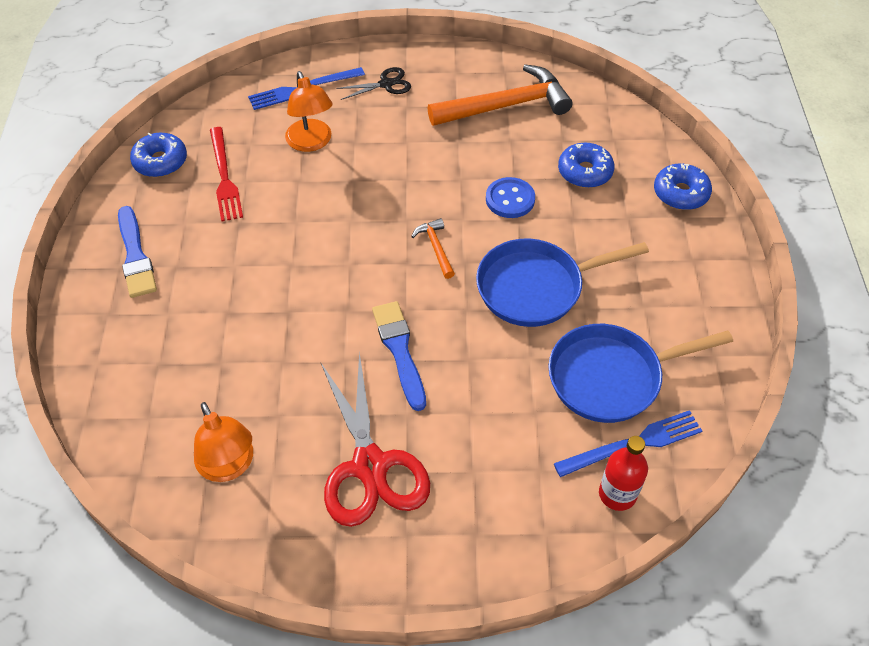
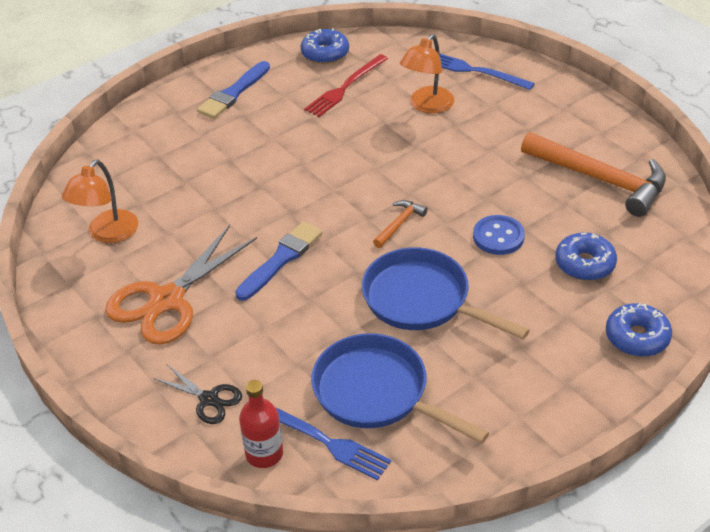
camera: 55 degrees right, 10 degrees down
red scissors [321,352,430,527] -> orange scissors [105,225,257,345]
black scissors [336,67,411,100] -> black scissors moved to [153,365,242,424]

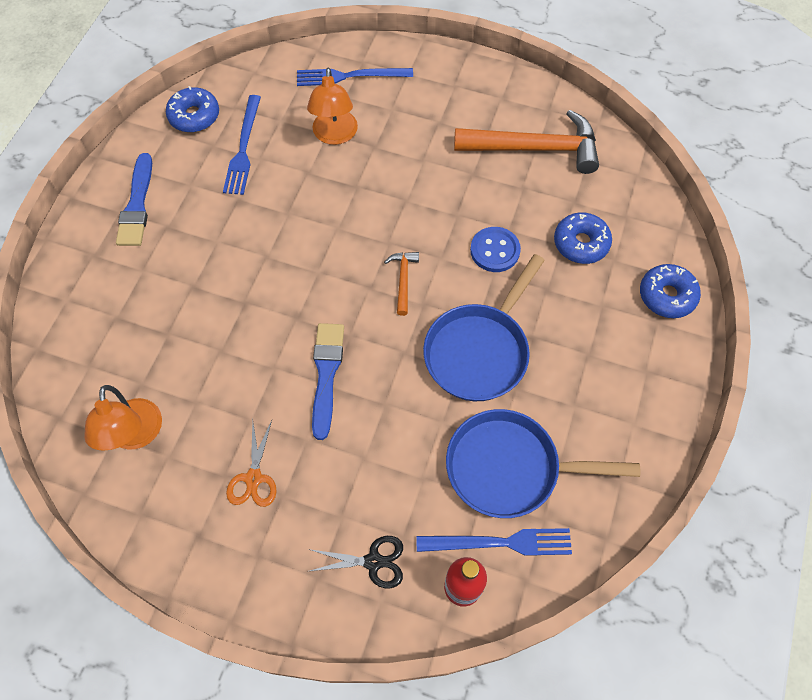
camera: 35 degrees left, 20 degrees up
orange scissors [105,225,257,345] -> orange scissors [226,420,277,507], size x0.50
red fork [304,54,388,117] -> blue fork [223,95,261,195]
blue pan [362,247,530,339] -> blue pan turned 60 degrees counterclockwise [423,254,545,401]

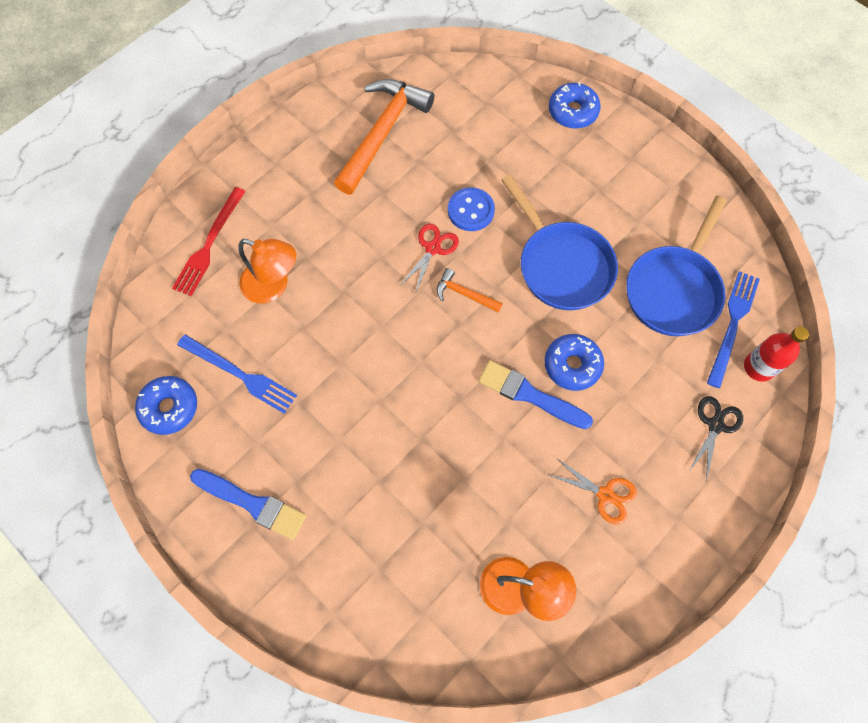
camera: 65 degrees left, 5 degrees up
blue fork [297,68,413,86] -> red fork [172,187,246,296]
blue donut [554,212,612,264] -> blue donut moved to [545,334,604,391]
none -> red scissors [400,224,459,293]

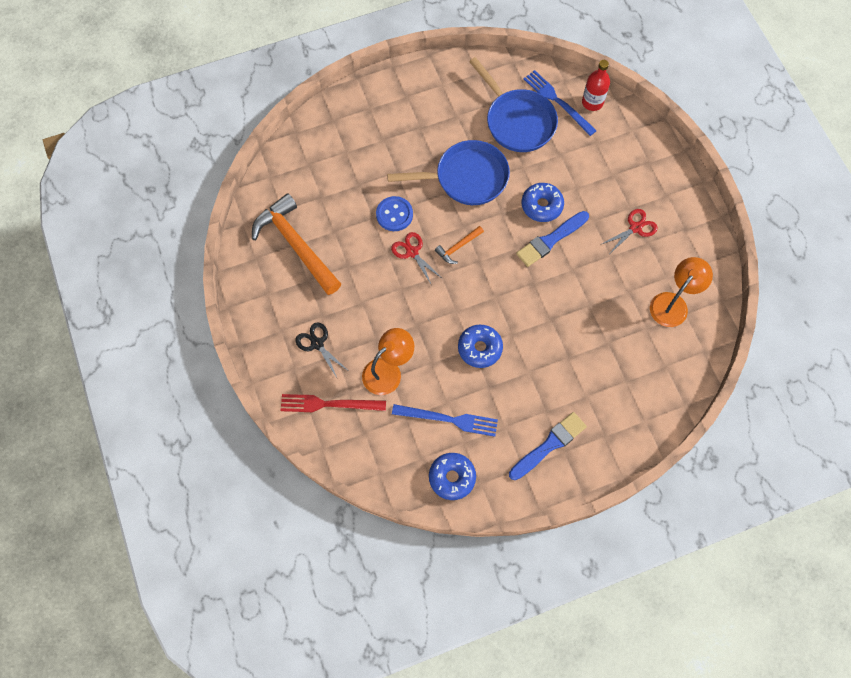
camera: 65 degrees left, 0 degrees up
red fork [172,187,246,296] -> red fork turned 135 degrees clockwise [280,394,386,412]
blue fork [177,334,297,414] -> blue fork turned 45 degrees clockwise [392,404,498,437]
blue donut [549,82,601,129] -> blue donut moved to [458,324,503,368]
orange scissors [549,459,637,525] -> red scissors [600,209,658,253]
black scissors [689,396,743,481] -> black scissors moved to [295,322,347,378]

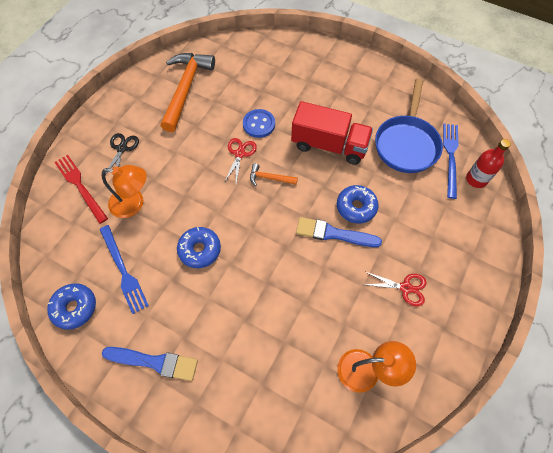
camera: 50 degrees right, 5 degrees down
blue pan [387,140,510,205] -> red truck [291,101,373,165]

